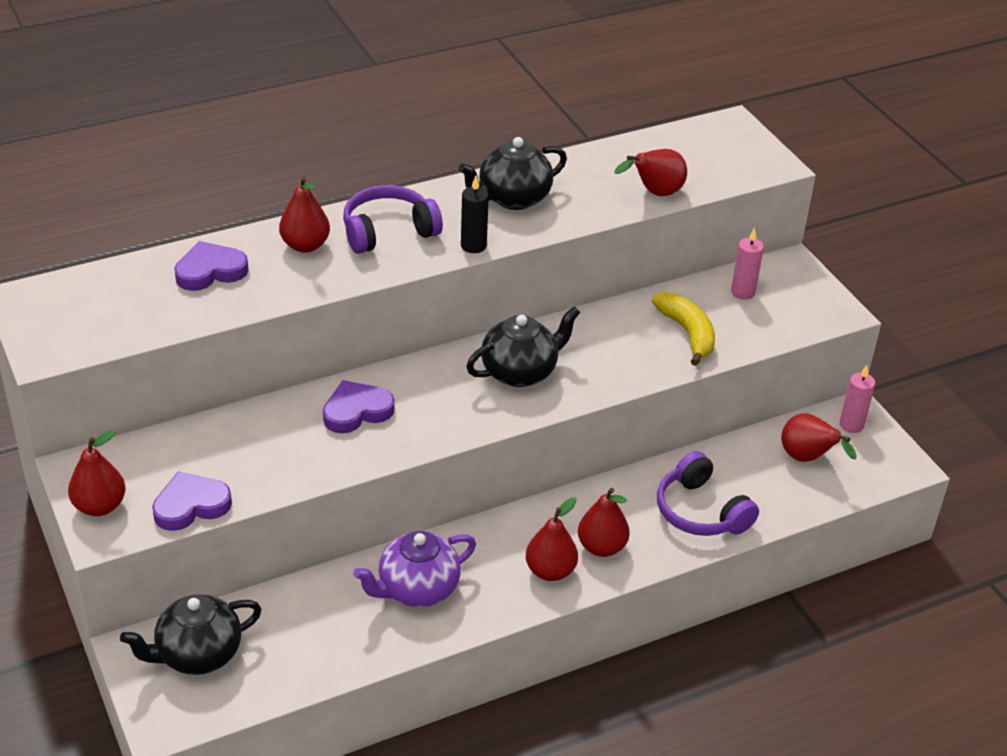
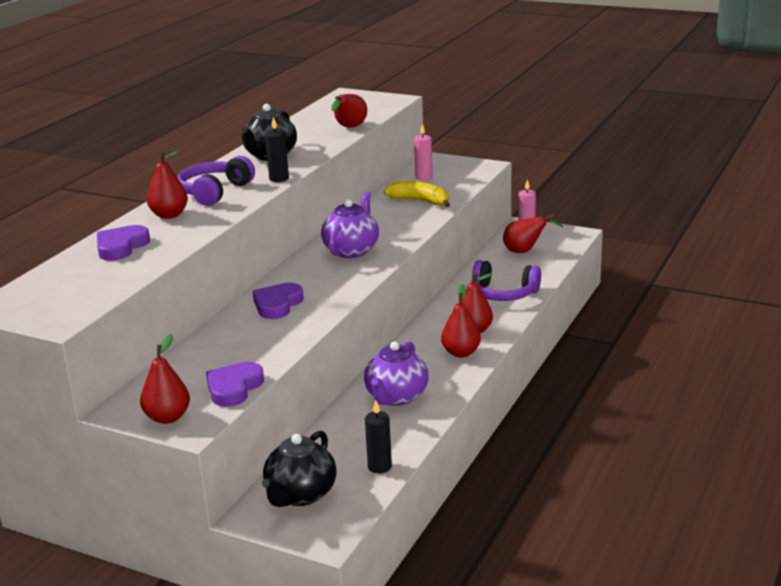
camera: 35 degrees left, 15 degrees down
black teapot [466,306,580,387] -> purple teapot [321,191,379,258]
none -> black candle [365,401,392,474]

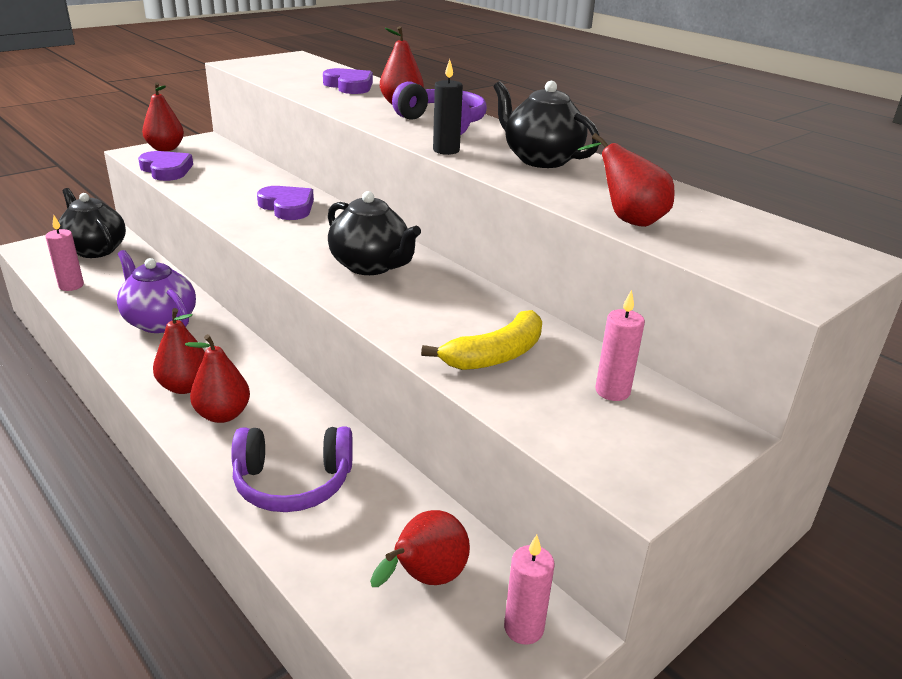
camera: 110 degrees right, 5 degrees up
purple teapot [321,191,379,258] -> black teapot [328,191,421,275]
black candle [365,401,392,474] -> pink candle [46,216,84,291]
purple headphones [471,260,541,301] -> purple headphones turned 135 degrees counterclockwise [231,427,353,512]

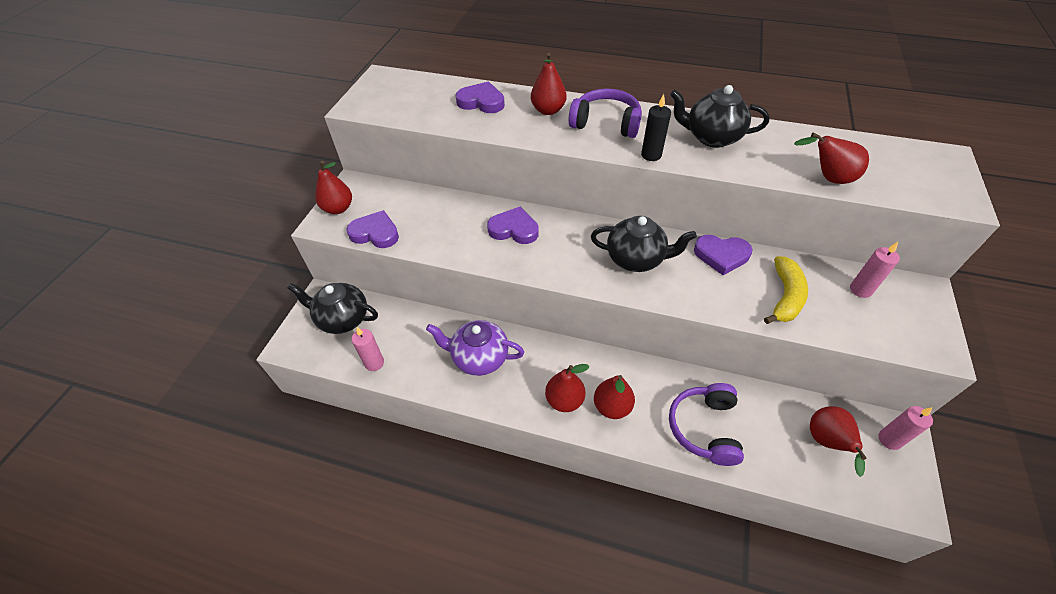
camera: 30 degrees left, 20 degrees up
purple headphones [231,427,353,512] -> purple headphones turned 135 degrees clockwise [669,383,744,466]
none -> purple heart [694,235,753,275]

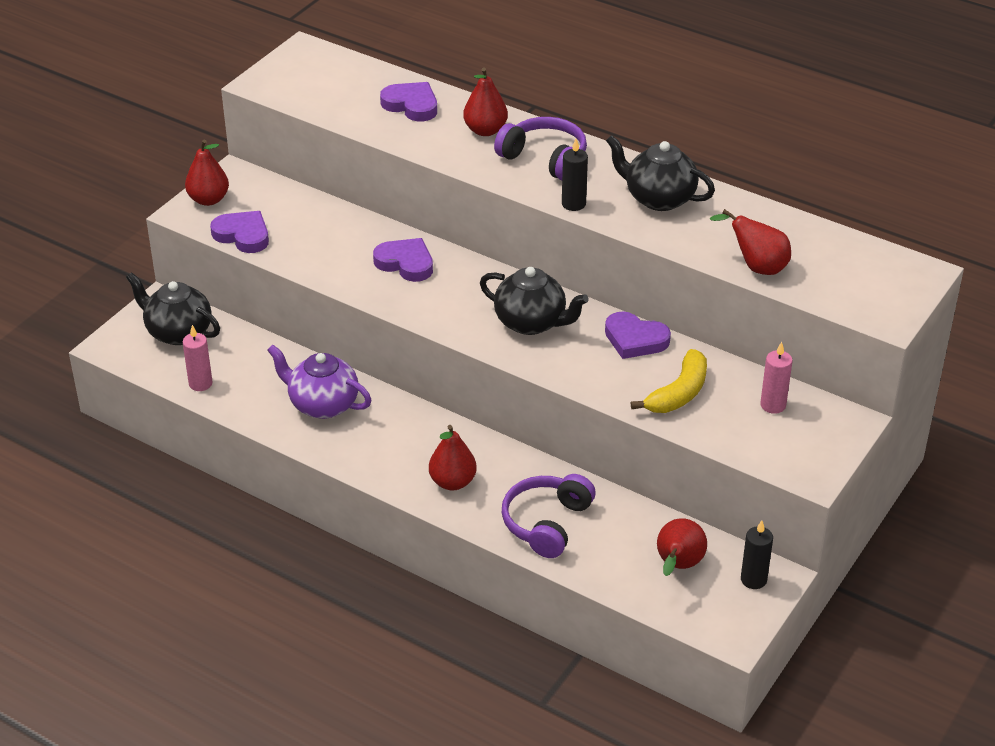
camera: 15 degrees right, 10 degrees down
red pear [545,364,590,412] -> none
pink candle [879,406,933,450] -> black candle [741,520,773,589]

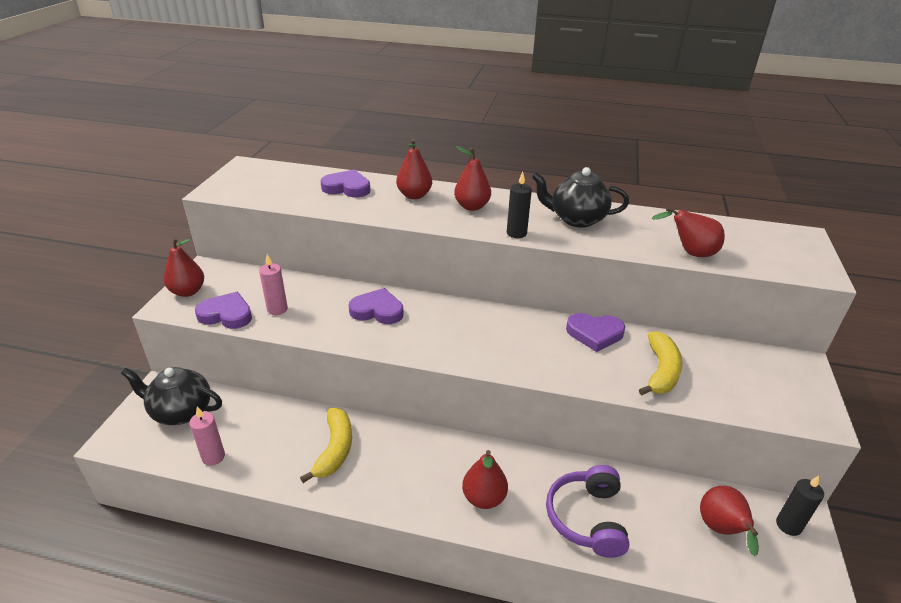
camera: 20 degrees left, 5 degrees down
purple teapot [267,345,372,419] -> yellow banana [300,408,352,483]
black teapot [480,267,589,335] -> none
purple headphones [494,117,587,180] -> red pear [454,146,491,211]
pink candle [760,342,793,414] -> pink candle moved to [259,254,288,315]

